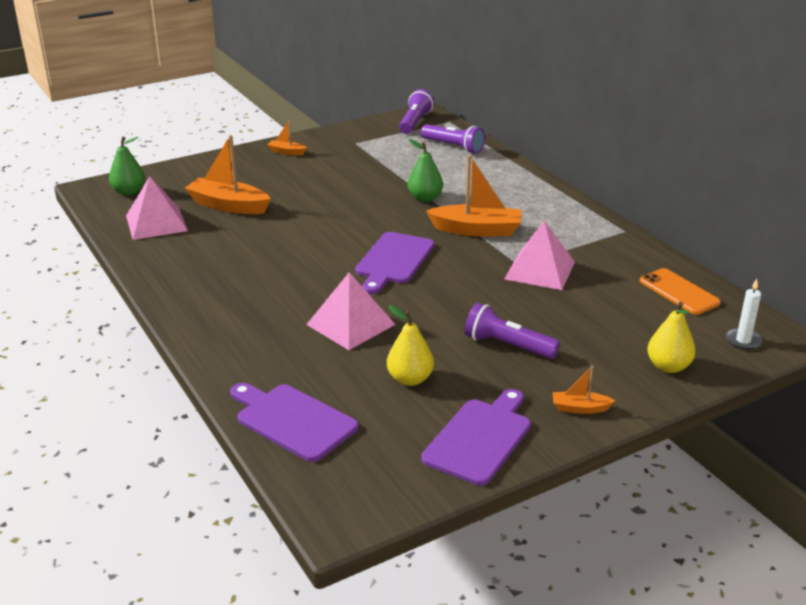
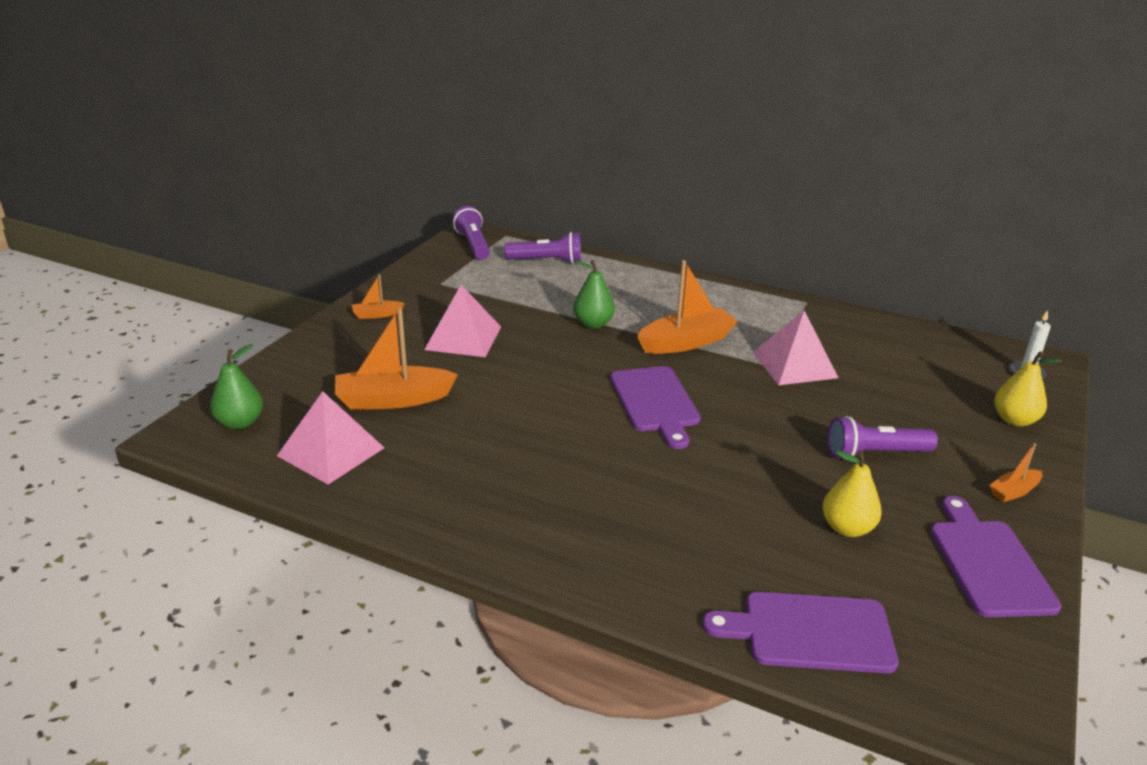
camera: 35 degrees left, 0 degrees up
pink pyramid [306,272,396,350] -> pink pyramid moved to [424,285,501,357]
orange phone [640,268,721,315] -> none

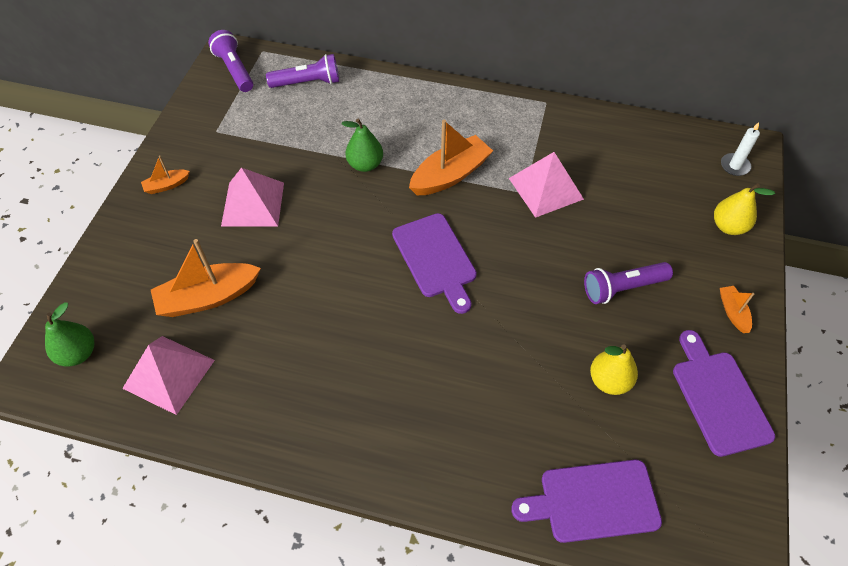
camera: 10 degrees left, 25 degrees up
orange boat [989,443,1042,502] -> orange boat turned 120 degrees clockwise [720,286,754,333]

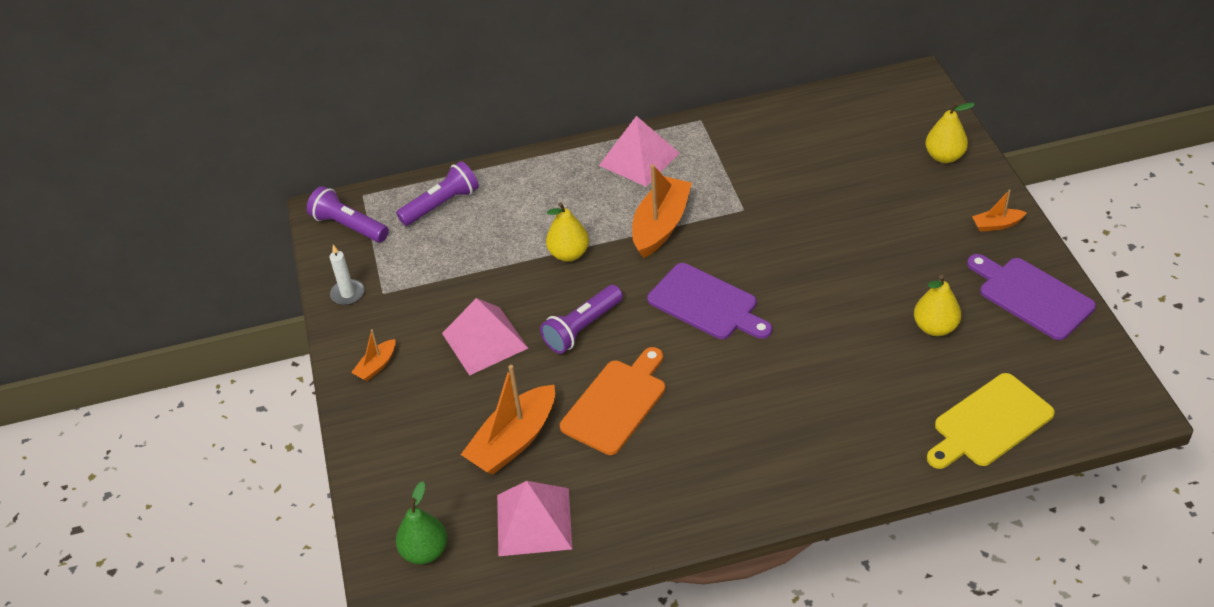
camera: 25 degrees left, 10 degrees down
green pear [341,118,383,172] -> yellow pear [546,202,589,262]
pink pyramid [509,152,584,218] -> pink pyramid moved to [599,116,680,187]
purple cutting board [511,460,662,543] -> yellow cutting board [927,373,1055,469]
purple flashlight [584,262,673,304] -> purple flashlight moved to [540,285,623,354]
orange boat [720,286,754,333] -> orange boat turned 60 degrees counterclockwise [972,190,1027,232]
white candle [721,122,760,176] -> white candle moved to [329,245,364,305]
none -> orange cutting board [560,347,665,455]

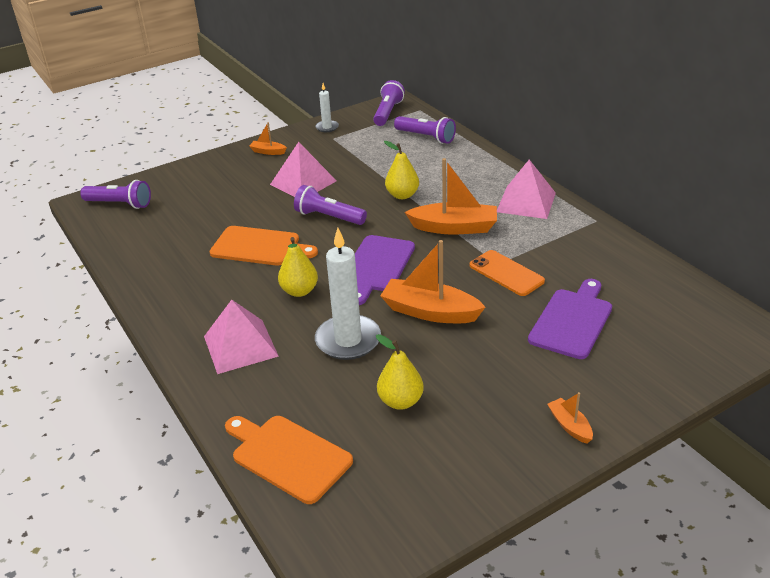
camera: 70 degrees right, 10 degrees down
green pear [396,481,447,564] -> purple flashlight [80,180,151,209]
orange boat [461,365,555,475] -> orange boat moved to [380,240,485,323]
pink pyramid [497,481,572,556] -> pink pyramid moved to [204,300,279,374]
yellow pear [925,102,975,163] -> yellow pear moved to [278,237,318,297]
yellow cutting board [927,373,1055,469] -> orange cutting board [225,416,353,504]
purple cutting board [967,254,1096,340] -> purple cutting board moved to [528,279,612,359]
none -> white candle [315,228,381,360]
none -> orange phone [470,250,545,296]

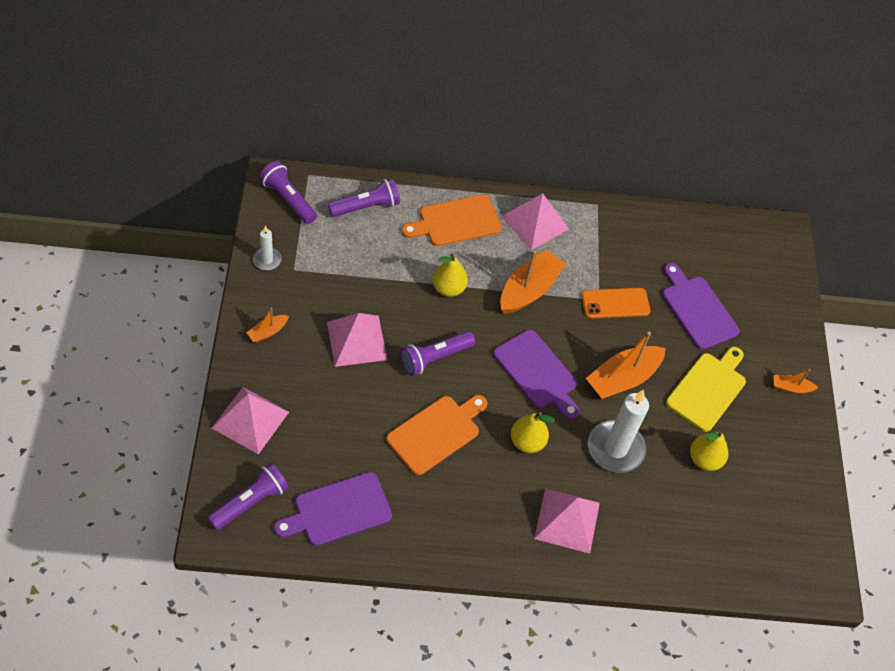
camera: 65 degrees left, 20 degrees up
orange cutting board [225,416,353,504] -> orange cutting board moved to [402,194,502,246]
none -> pink pyramid [212,387,289,454]
none -> purple cutting board [274,472,392,546]
none -> yellow cutting board [666,347,746,432]

